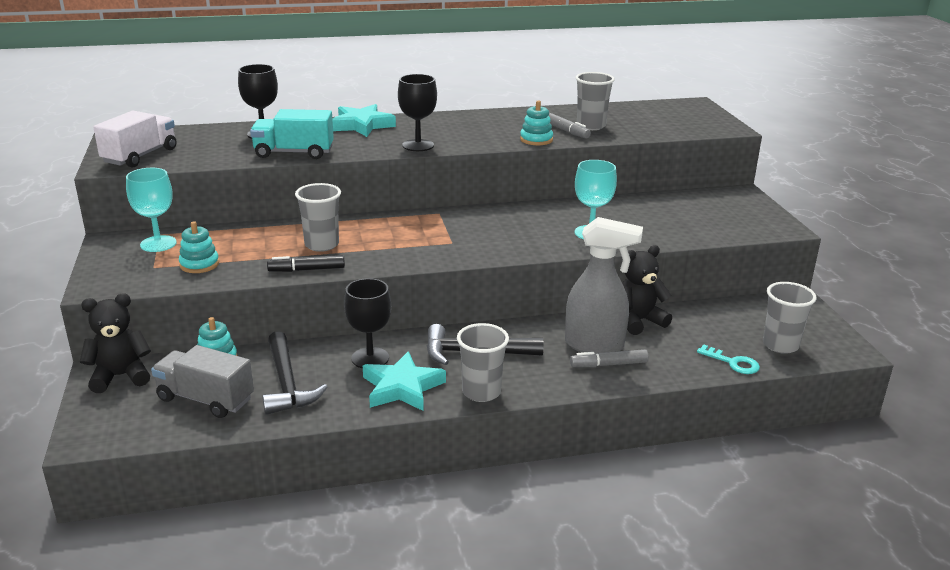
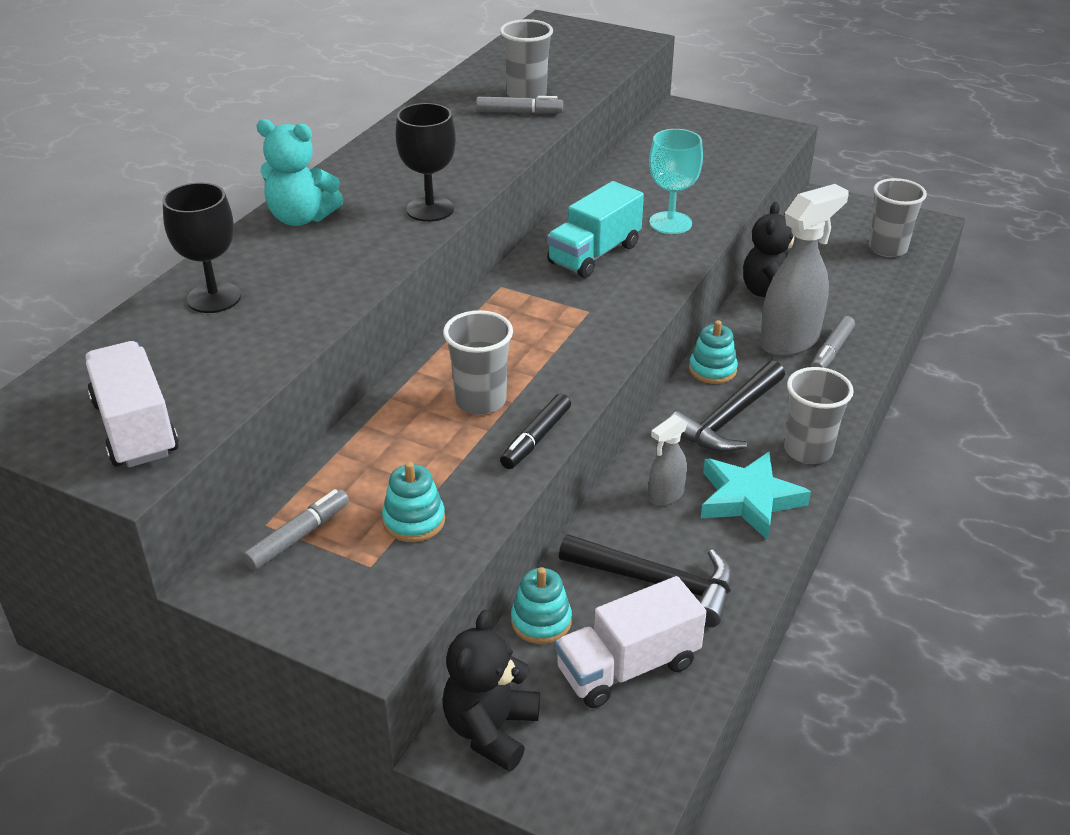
camera: 50 degrees left, 10 degrees up
turquoise goblet [126,168,177,252] -> grey marker [242,489,349,570]
grey truck [151,345,254,418] -> white truck [555,576,707,708]
turquoise truck [250,109,334,159] -> turquoise truck moved to [547,181,644,278]
turquoise star [332,104,396,137] -> turquoise teddy bear [257,119,344,226]
black goblet [344,278,391,368] -> grey spray bottle [648,414,688,506]
turquoise stacking toy [520,100,553,145] -> turquoise stacking toy moved to [689,320,738,384]
turquoise key [697,345,760,374] -> none

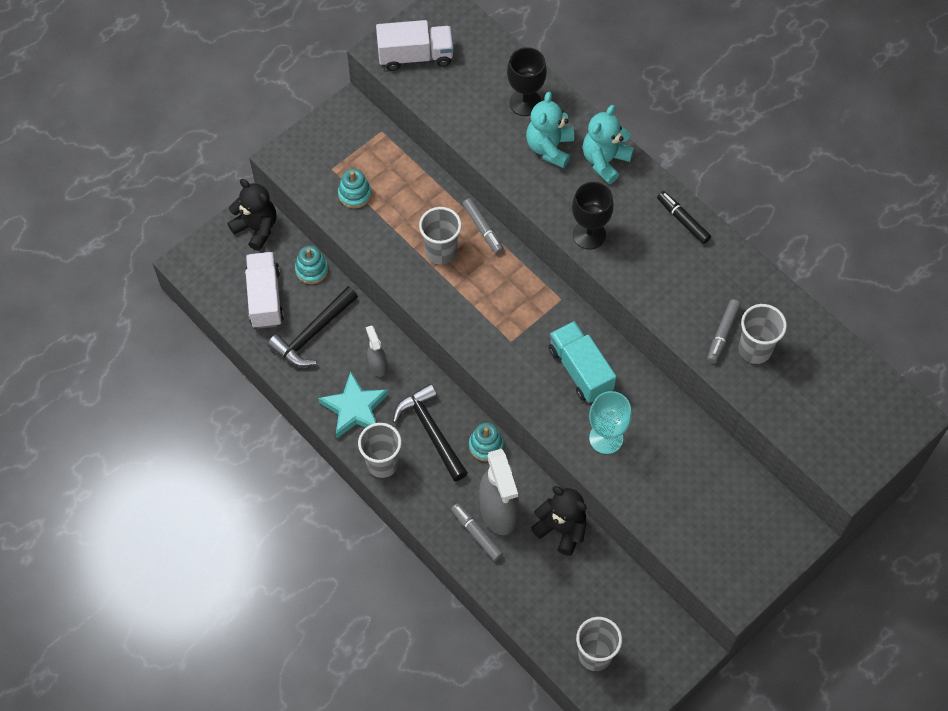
camera: 110 degrees right, 25 degrees up
grey marker [242,489,349,570] -> grey marker moved to [463,198,504,254]
black marker [500,393,571,469] -> black marker moved to [657,191,711,244]
none -> turquoise teddy bear [526,92,574,168]

